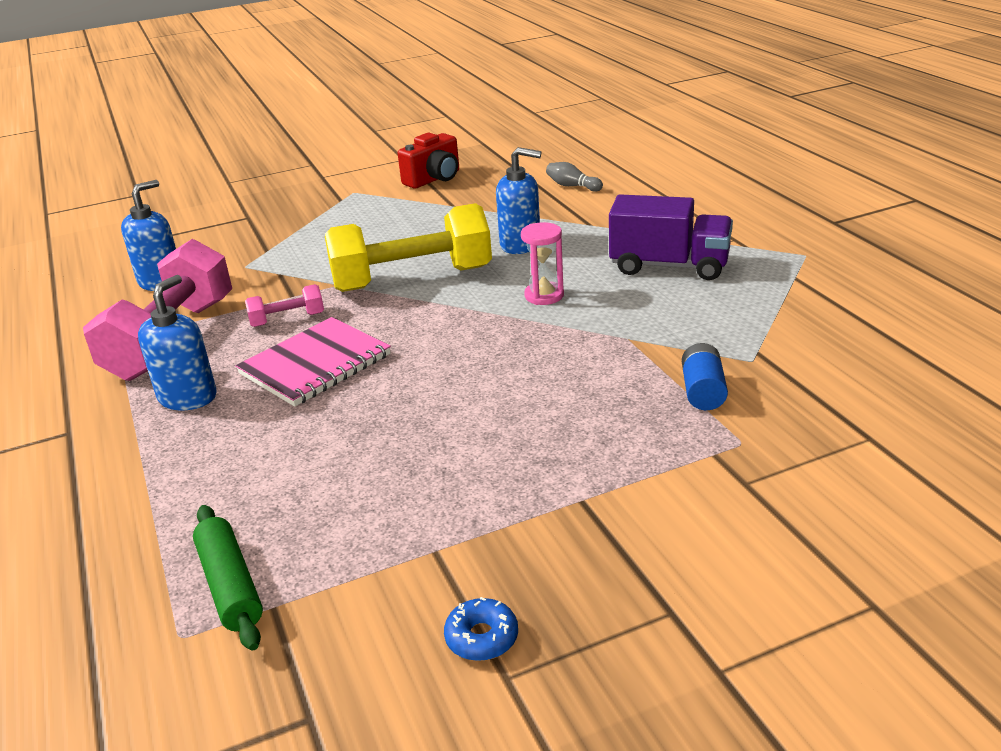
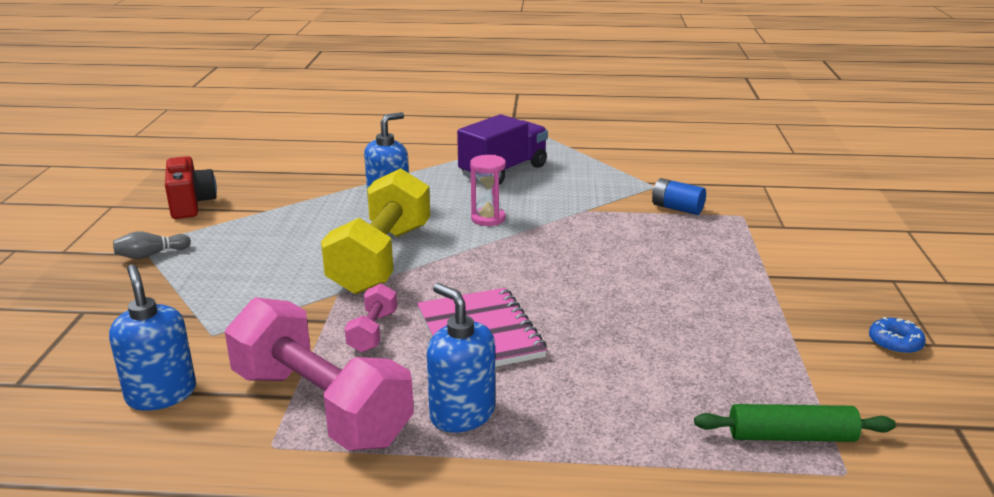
camera: 65 degrees left, 5 degrees down
grey bowling pin [546,162,603,192] -> grey bowling pin moved to [113,231,191,259]

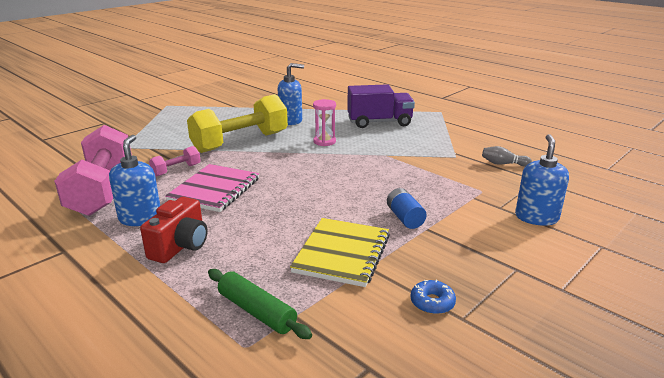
camera: 40 degrees right, 0 degrees up
blue soap dispenser [109,265,196,411] -> blue soap dispenser moved to [515,134,569,226]
grey bowling pin [113,231,191,259] -> grey bowling pin moved to [482,146,532,167]
red camera [165,156,217,219] -> red camera moved to [140,197,208,263]
blue battery [652,178,706,215] -> blue battery moved to [387,188,427,229]
none -> yellow notebook [290,218,390,287]

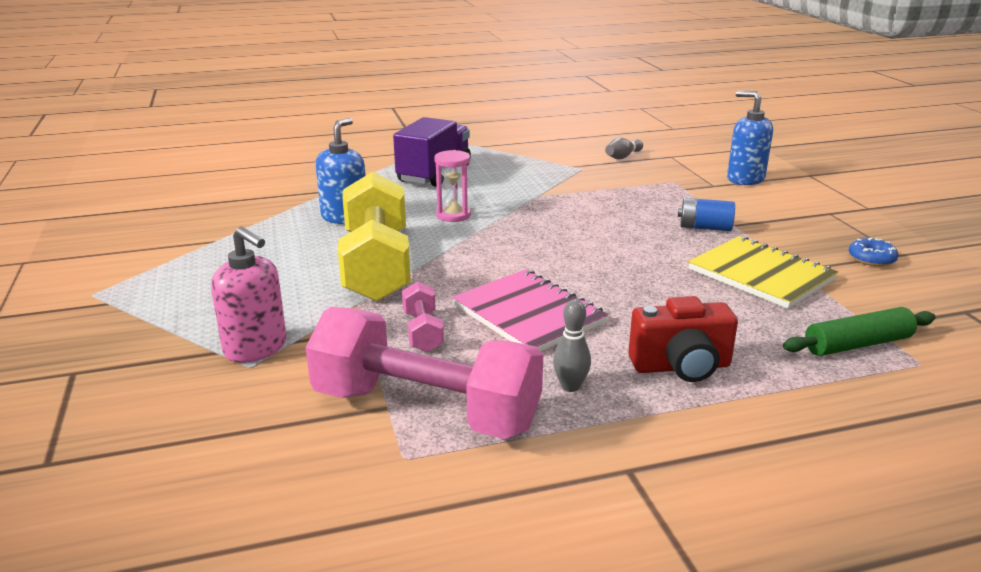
camera: 60 degrees left, 0 degrees up
blue soap dispenser [109,135,160,226] -> grey bowling pin [553,300,591,392]
red camera [140,197,208,263] -> red camera turned 120 degrees clockwise [628,296,738,382]
none -> pink soap dispenser [211,226,287,363]

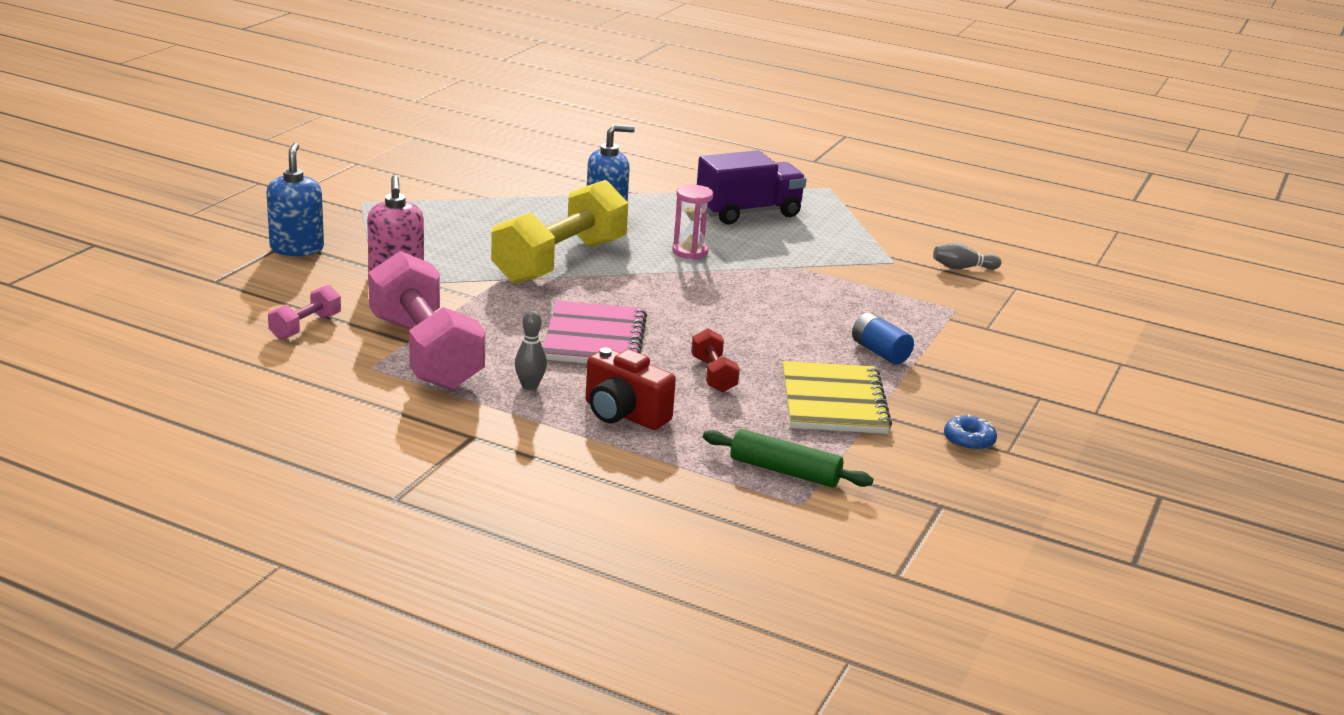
camera: 40 degrees right, 0 degrees up
pink dumbbell [402,281,444,352] -> pink dumbbell moved to [268,285,341,339]
blue soap dispenser [727,91,773,185] -> blue soap dispenser moved to [267,143,324,256]
none -> red dumbbell [691,328,740,393]

